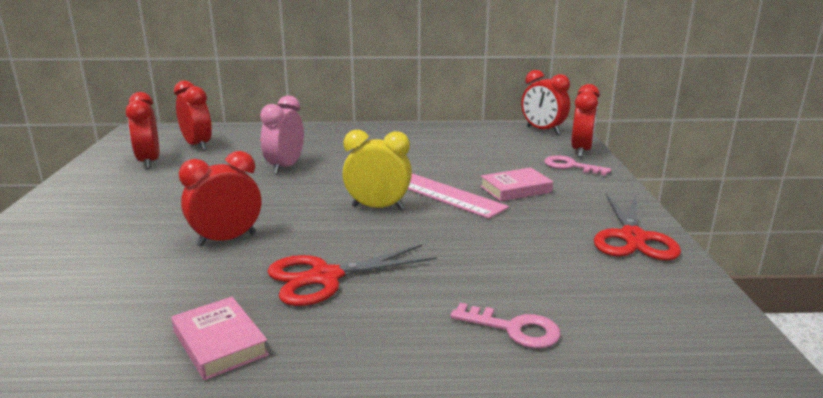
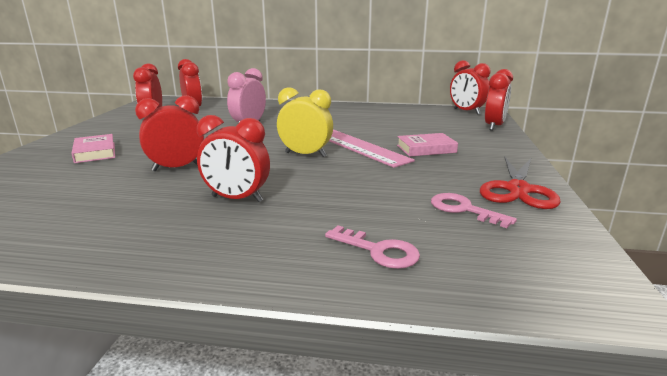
camera: 10 degrees right, 0 degrees up
pink book [171,297,269,380] -> pink book moved to [71,134,115,163]
red scissors [267,244,437,306] -> red clock [197,115,270,202]
pink key [544,155,612,176] -> pink key moved to [431,193,517,228]

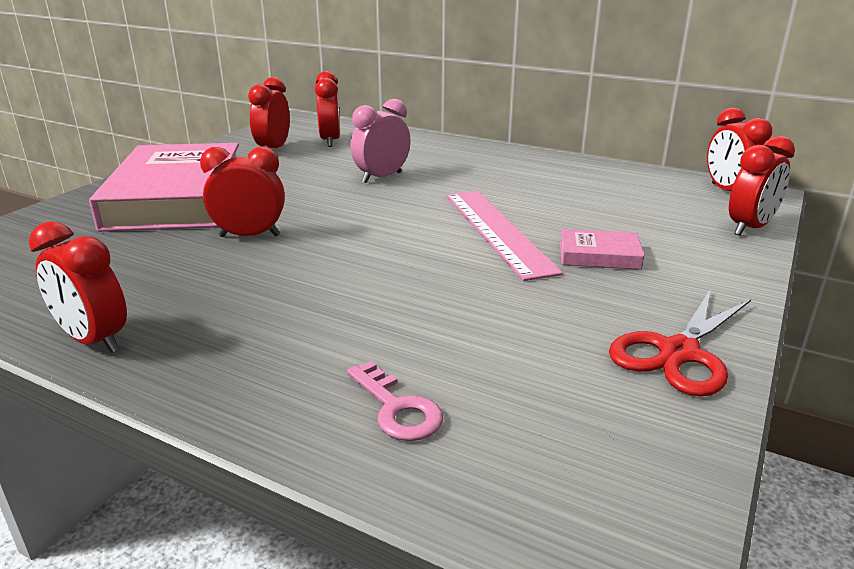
camera: 20 degrees right, 5 degrees up
pink book [71,134,115,163] -> pink book [89,143,239,232], size x2.44
red clock [197,115,270,202] -> red clock moved to [29,221,127,353]
yellow clock [277,87,333,157] -> none
pink key [431,193,517,228] -> none

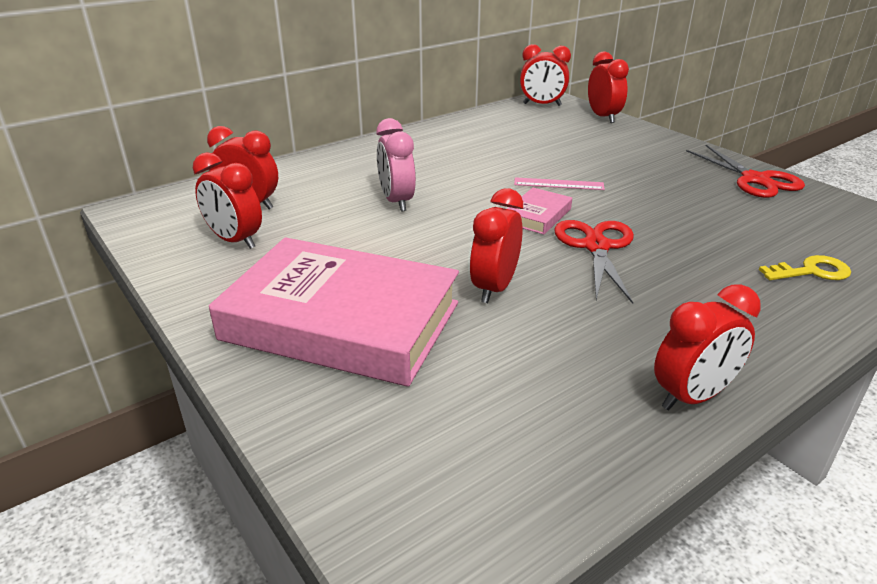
camera: 65 degrees left, 5 degrees up
pink key [347,361,443,441] -> yellow key [759,255,851,280]
pink ruler [446,191,563,281] -> pink ruler [514,177,605,190], size x0.51
pink book [560,229,644,270] -> pink book moved to [507,188,572,235]
none -> red scissors [554,220,634,304]

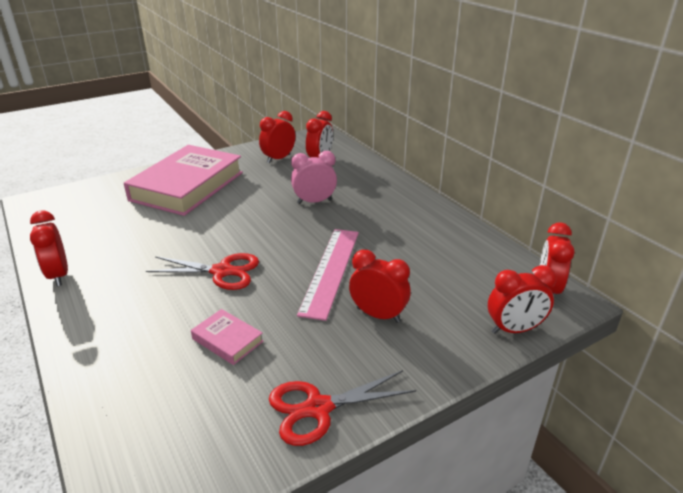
camera: 95 degrees right, 0 degrees up
red clock [470,188,523,303] -> red clock moved to [349,250,410,323]
pink book [507,188,572,235] -> pink book moved to [191,309,263,365]
pink ruler [514,177,605,190] -> pink ruler [297,229,359,321], size x1.95
yellow key [759,255,851,280] -> none

